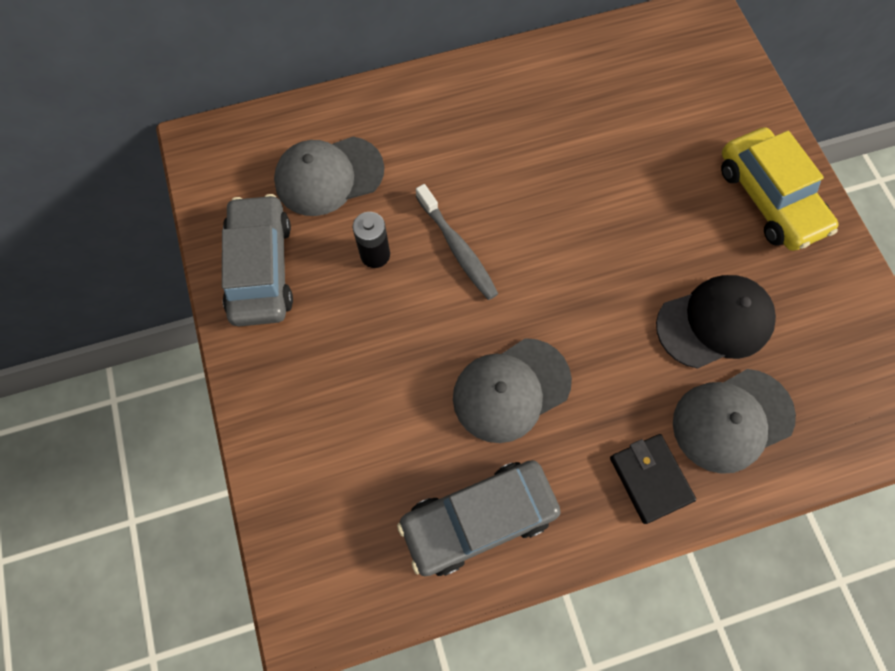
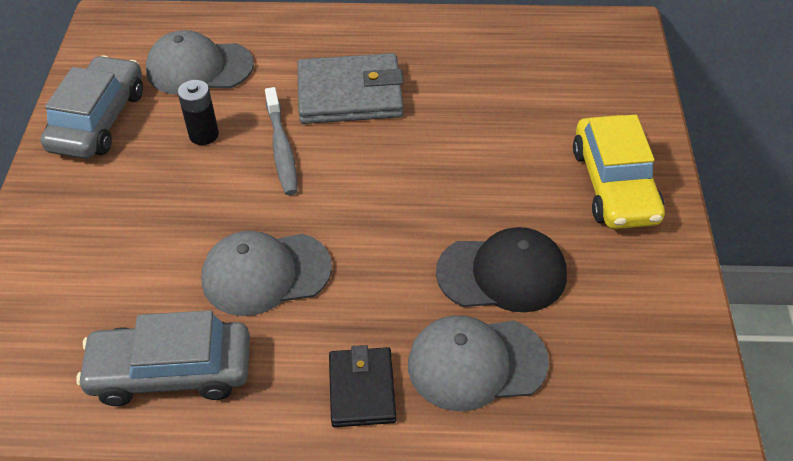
camera: 20 degrees right, 20 degrees down
none -> grey wallet [297,53,404,124]

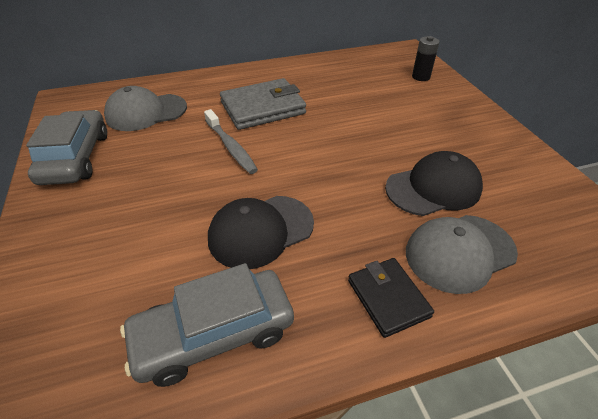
camera: 20 degrees left, 5 degrees down
black battery [178,80,219,145] -> black battery moved to [412,36,439,81]
grey cap [201,231,332,316] -> black cap [208,196,314,269]
yellow car [573,115,665,229] -> none

